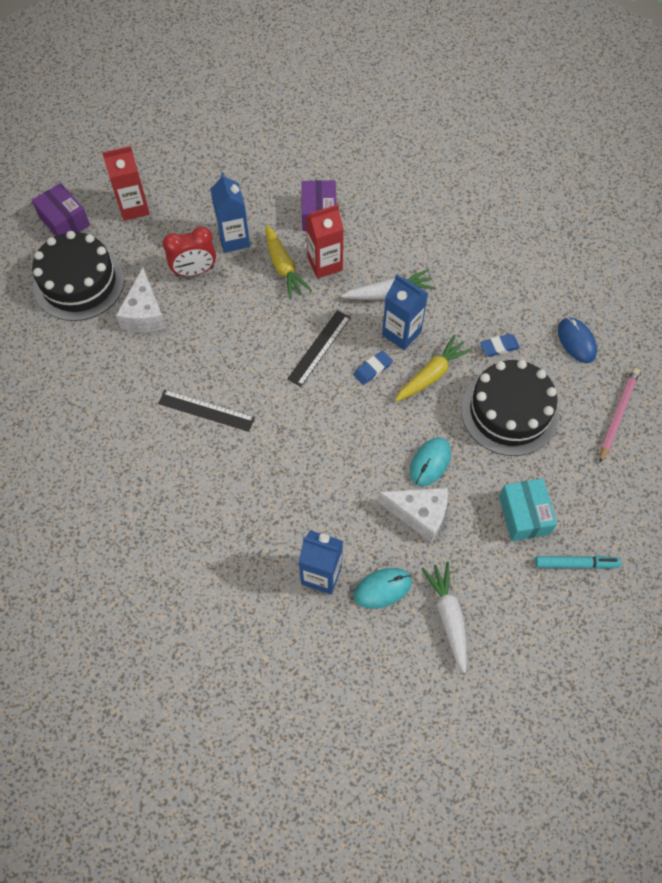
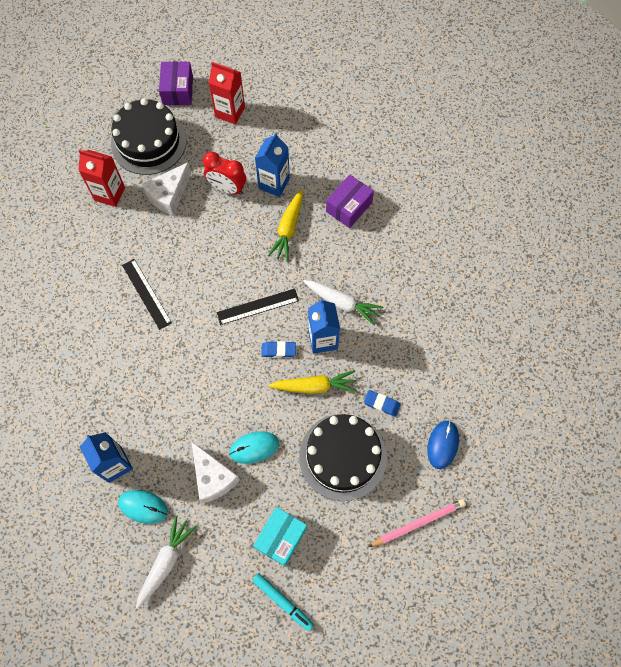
camera: 40 degrees right, 5 degrees up
red carton [306,205,344,279] -> red carton moved to [78,150,125,207]

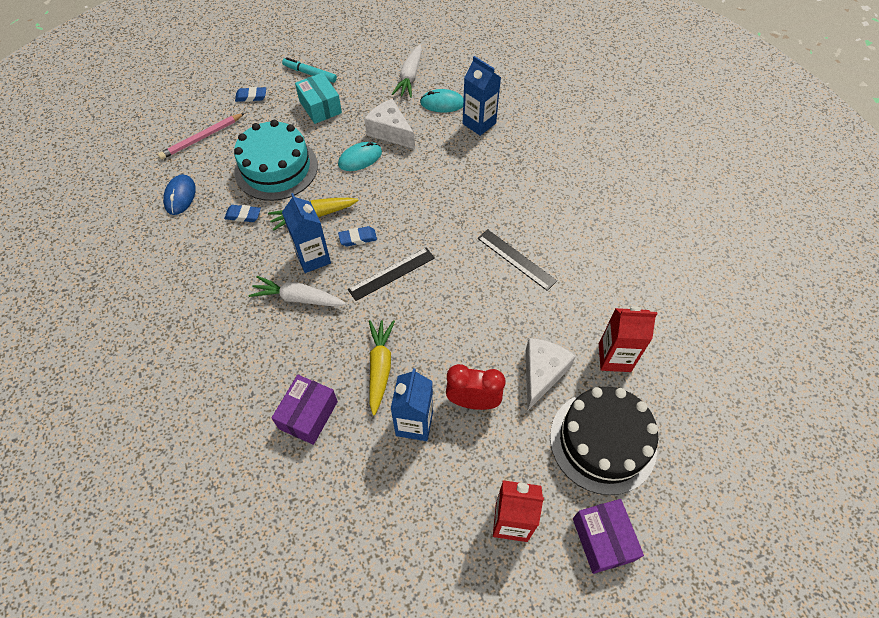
camera: 165 degrees right, 10 degrees down
turquoise box [253,507,307,566] -> turquoise box turned 45 degrees counterclockwise [295,73,342,124]
black cake [299,414,387,501] -> turquoise cake [234,120,318,201]
none -> blue eraser [235,87,266,102]

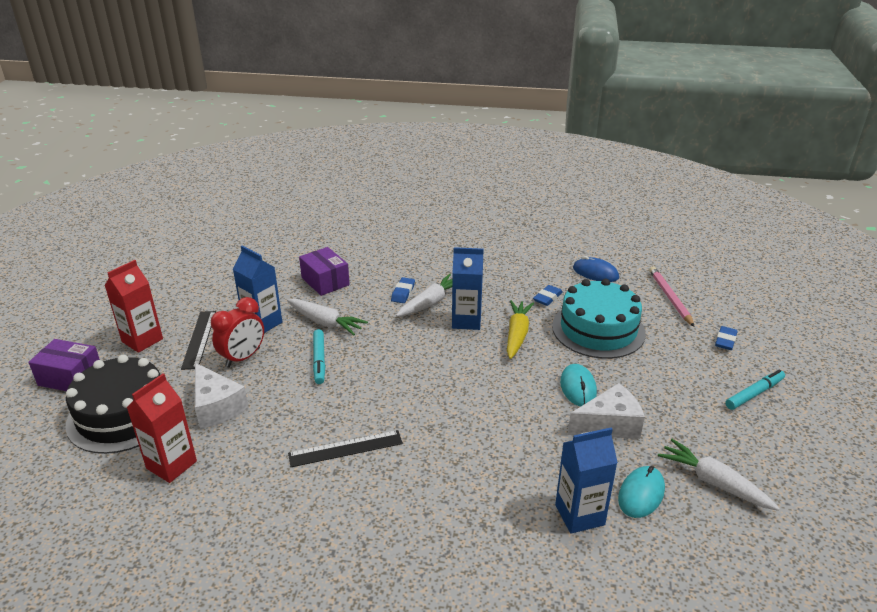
camera: 120 degrees right, 25 degrees down
turquoise box [295,73,342,124] -> none
blue eraser [338,226,377,246] -> blue eraser moved to [391,277,415,303]
black ruler [348,247,435,301] -> black ruler moved to [181,311,216,370]
yellow carrot [369,320,395,415] -> white carrot [287,299,368,335]
none -> turquoise marker [313,329,325,384]

